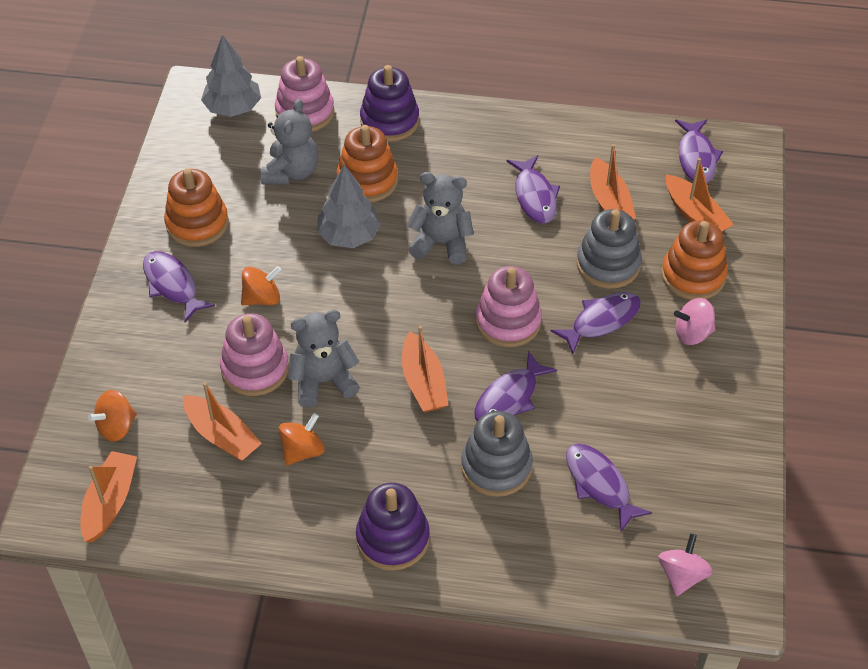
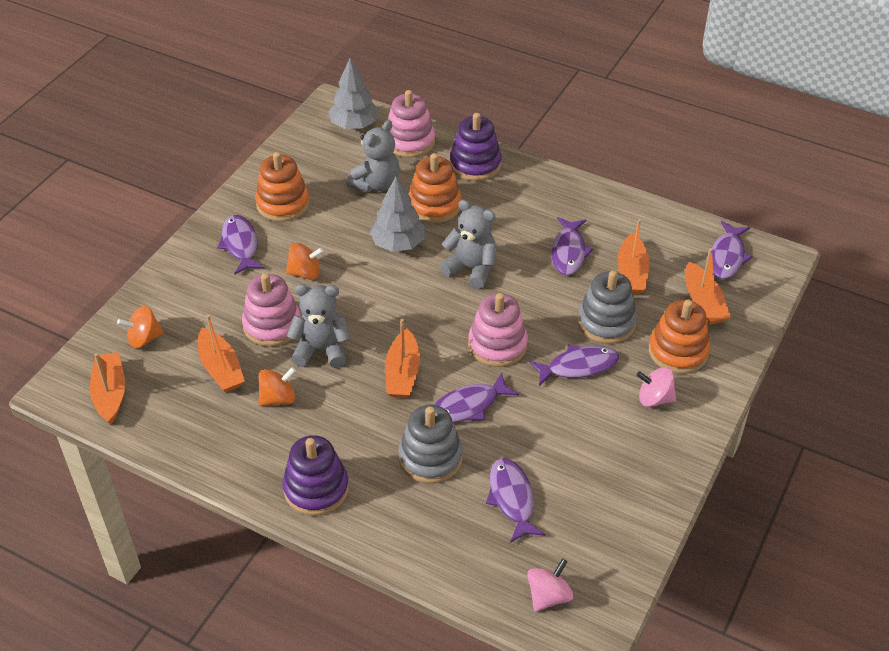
camera: 20 degrees right, 5 degrees down
orange boat [80,451,137,542] -> orange boat turned 45 degrees counterclockwise [89,352,125,424]

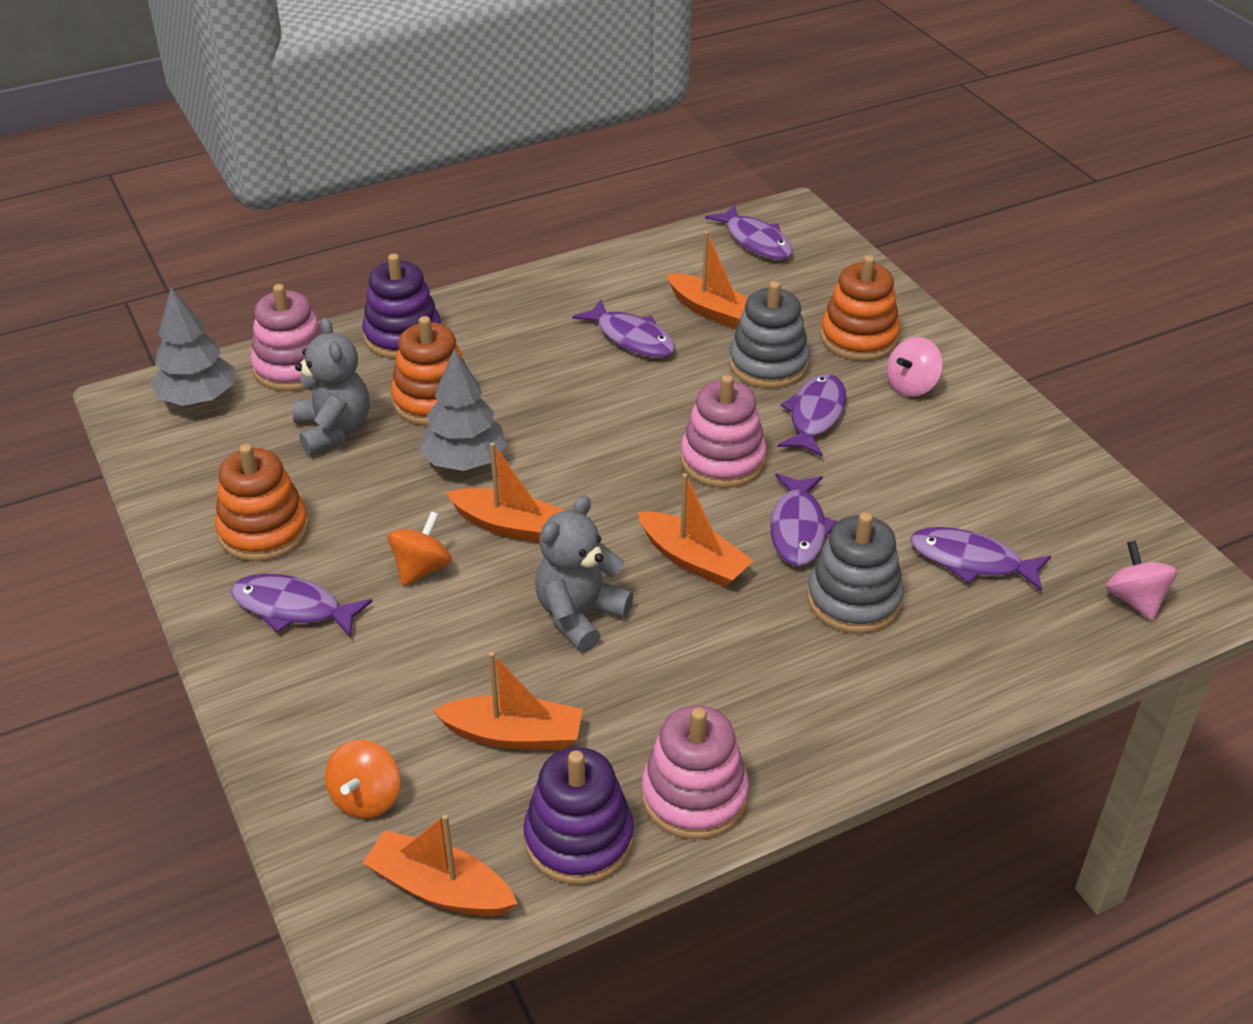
camera: 55 degrees left, 5 degrees down
pink stacking toy [242,273,301,347] -> pink stacking toy moved to [641,705,749,839]
orange spinning top [259,367,296,406] -> none
purple stacking toy [283,435,349,516] -> purple stacking toy moved to [523,747,634,885]
grey teddy bear [440,200,497,289] -> none
orange boat [685,248,731,325] -> orange boat moved to [445,443,566,543]

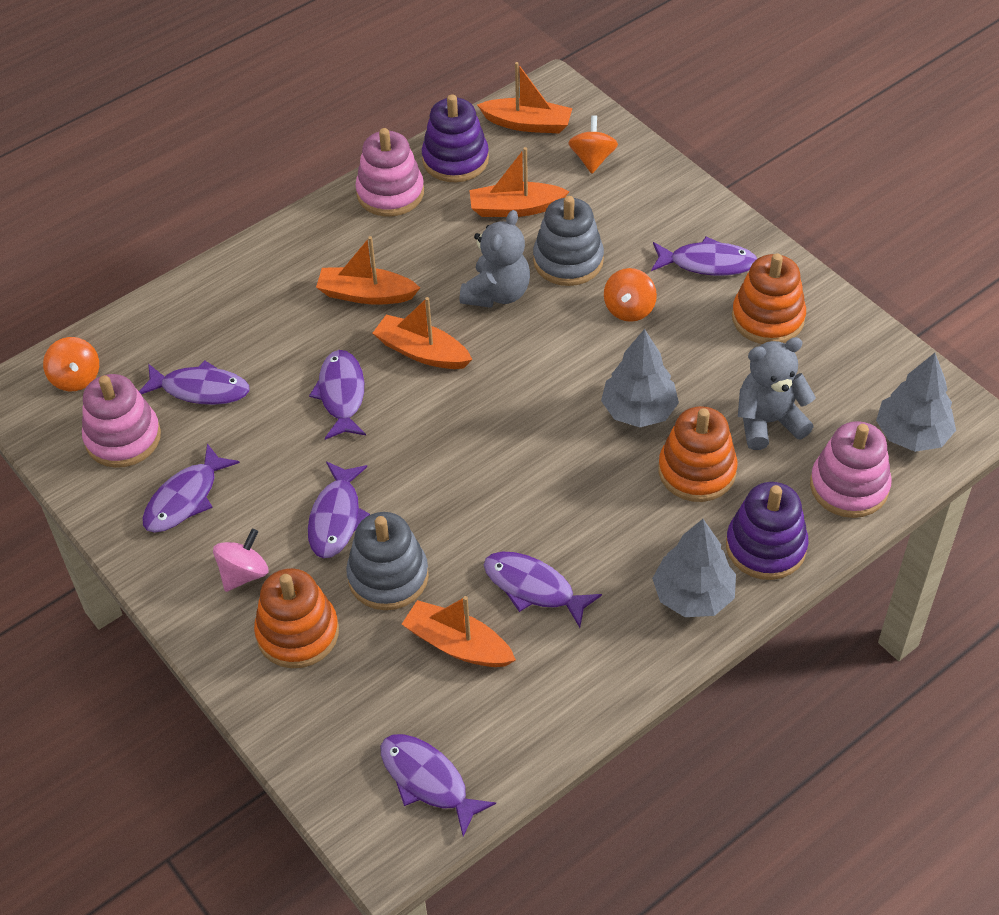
camera: 170 degrees right, 10 degrees up
grey teddy bear [292,317,370,455] -> grey teddy bear turned 105 degrees clockwise [738,337,816,450]
orange boat [445,443,566,543] -> orange boat moved to [316,236,420,305]
pink stacking toy [680,375,767,488] -> pink stacking toy moved to [82,374,161,468]
grey stacking toy [807,512,904,634] -> grey stacking toy moved to [533,196,604,286]
pink spinning top [1106,540,1177,621] -> orange spinning top [43,337,99,391]
none -> purple fish [142,443,240,532]
none -> grey tree [652,519,736,617]

